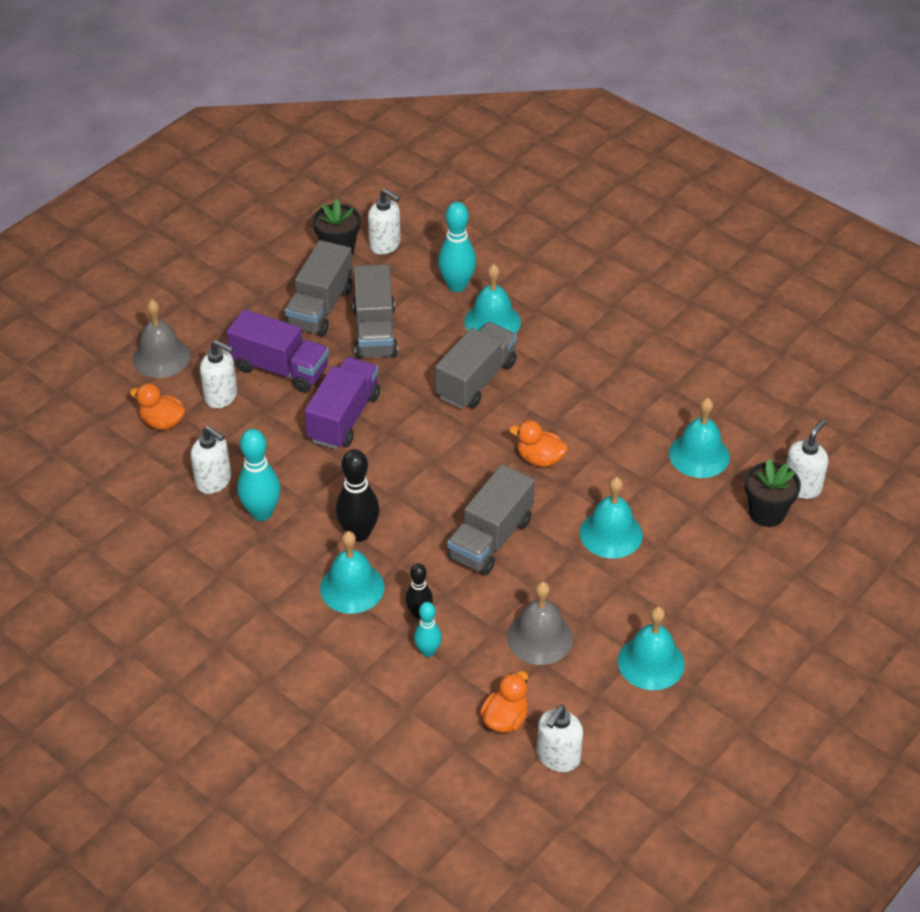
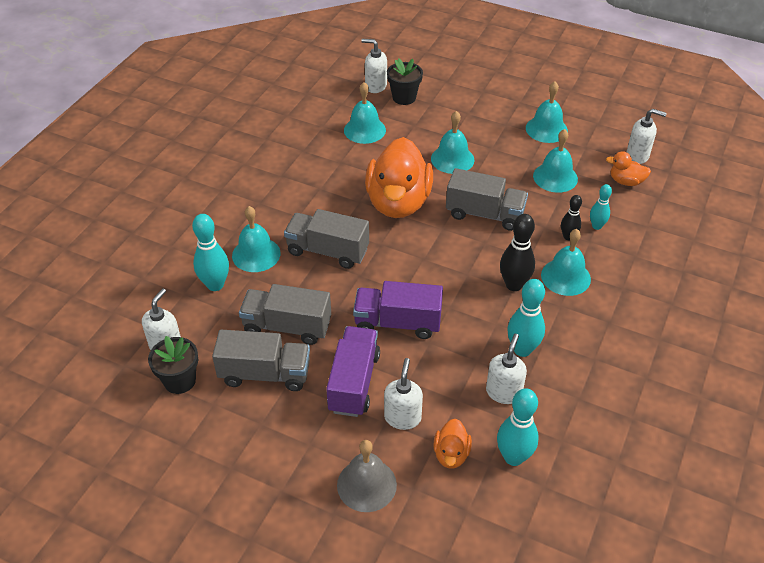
camera: 105 degrees left, 0 degrees up
grey truck [353,264,398,359] -> grey truck turned 150 degrees counterclockwise [239,284,331,345]
grey bell [507,582,573,665] -> turquoise bell [533,129,578,193]
orange duck [509,420,568,467] -> orange duck [365,137,433,218], size x2.26
none -> turquoise bowling pin [497,388,539,466]

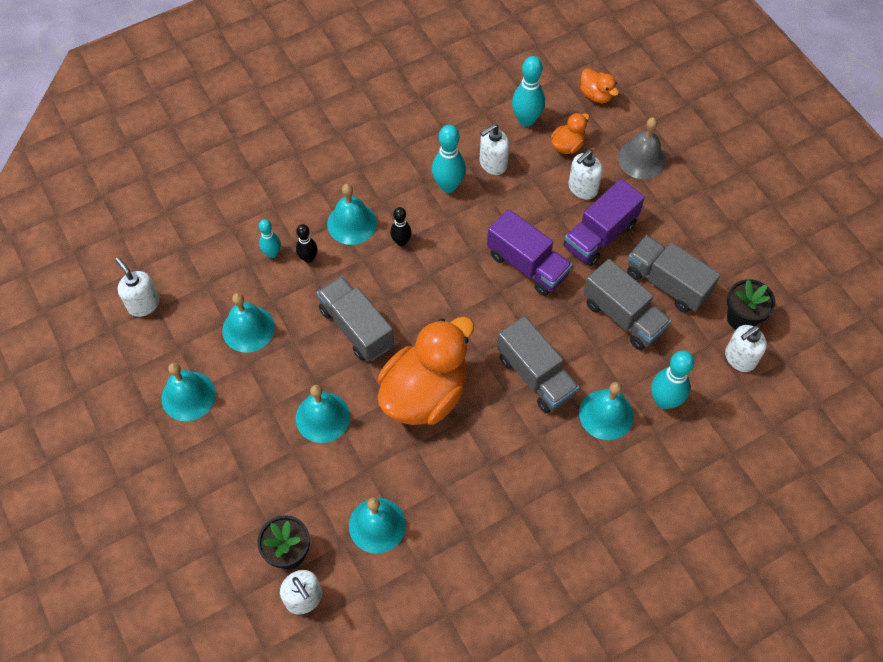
camera: 145 degrees left, 15 degrees up
black bowling pin [500,214,535,291] -> black bowling pin [390,207,412,246], size x0.61
orange duck [606,151,651,186] -> orange duck moved to [580,68,619,103]

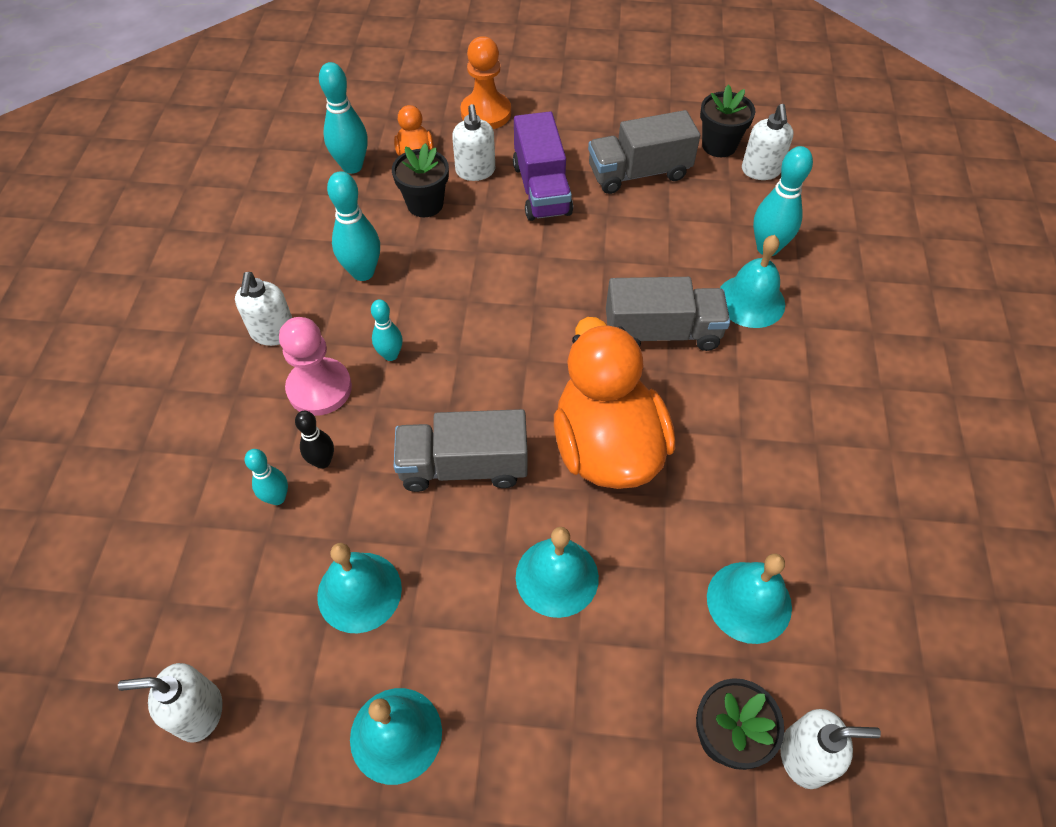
camera: 55 degrees left, 5 degrees down
turquoise bell [327,184,377,245] -> pink pawn [279,317,352,416]
black bowling pin [390,207,412,246] -> turquoise bowling pin [371,299,403,361]
white soap dispenser [480,124,509,175] -> white soap dispenser moved to [235,272,292,346]
purple truck [487,209,572,296] -> none
orange duck [580,68,619,103] -> none
grey truck [583,259,671,350] -> none
grey bell [618,117,666,179] -> orange pawn [460,36,511,129]
none -> black flower pot [392,143,449,217]

